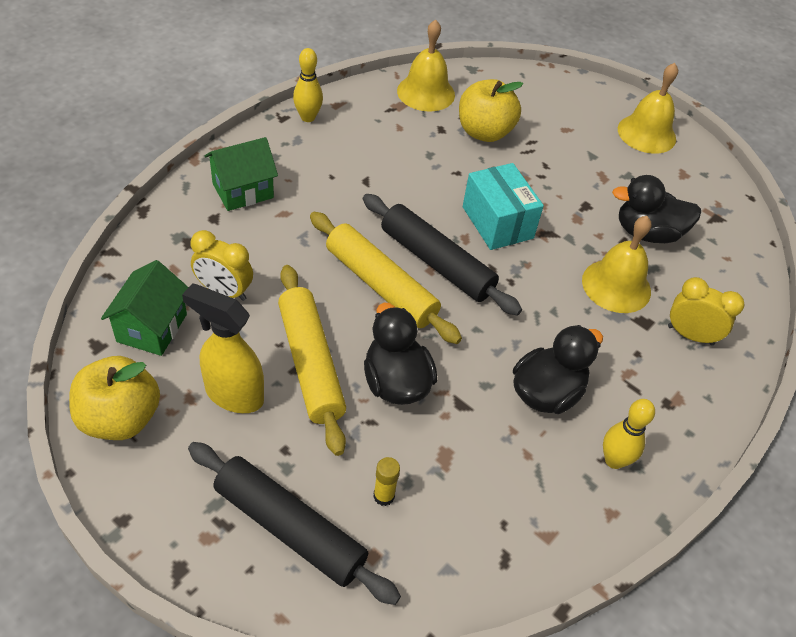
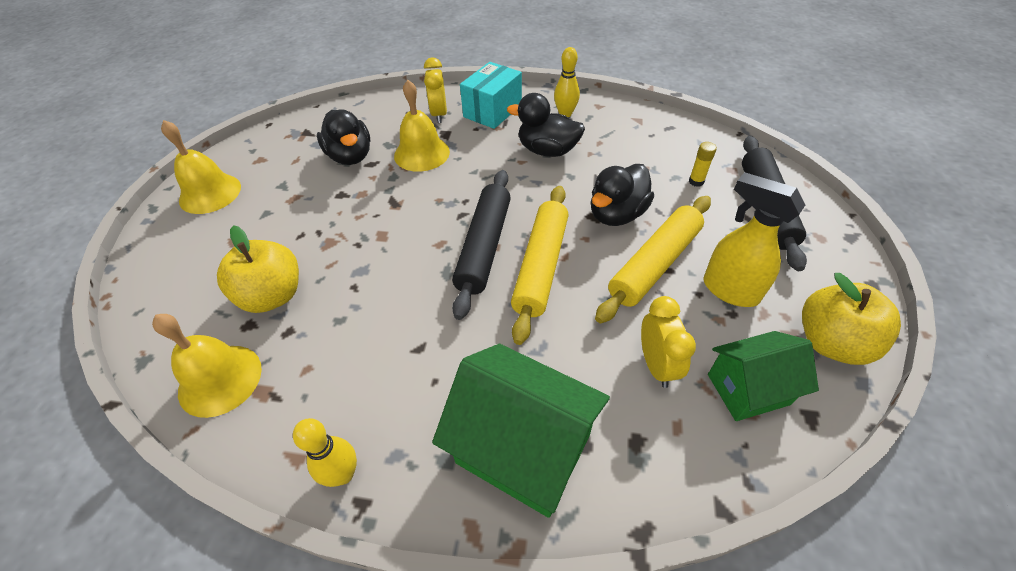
camera: 115 degrees left, 0 degrees up
yellow spray bottle [182,283,264,413] -> yellow spray bottle turned 135 degrees clockwise [703,172,805,307]
green house [205,137,278,211] -> green house [432,344,610,518], size x1.60
turquoise box [463,163,544,250] -> turquoise box moved to [460,62,522,129]

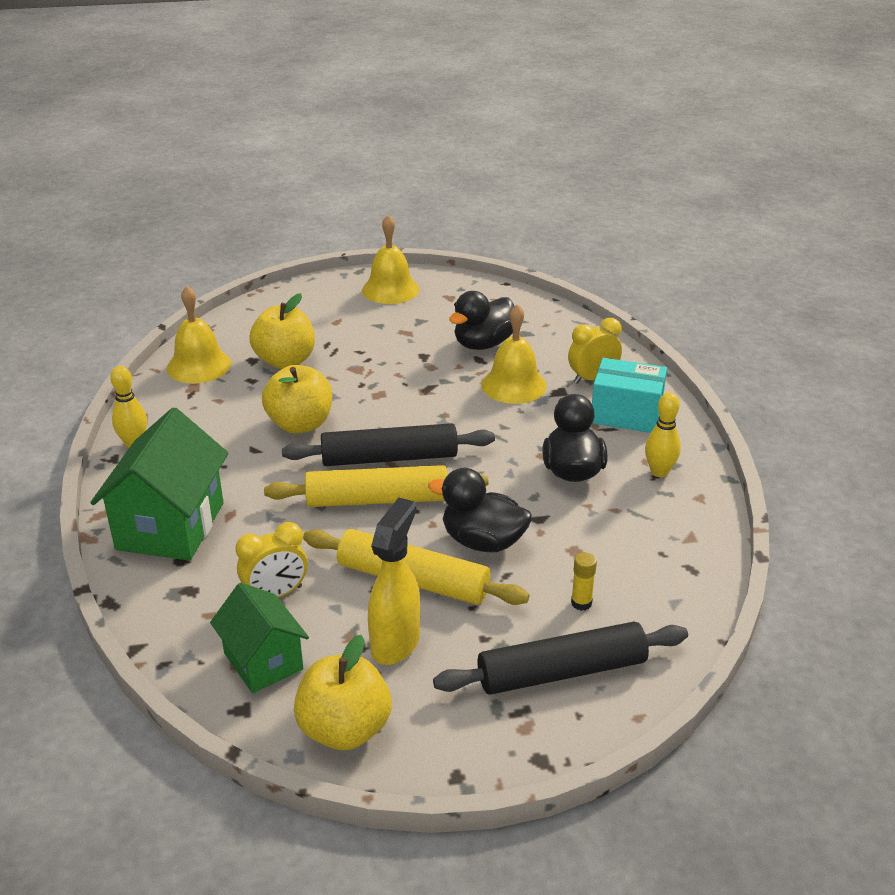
camera: 70 degrees right, 15 degrees down
none -> yellow apple [262,365,332,434]

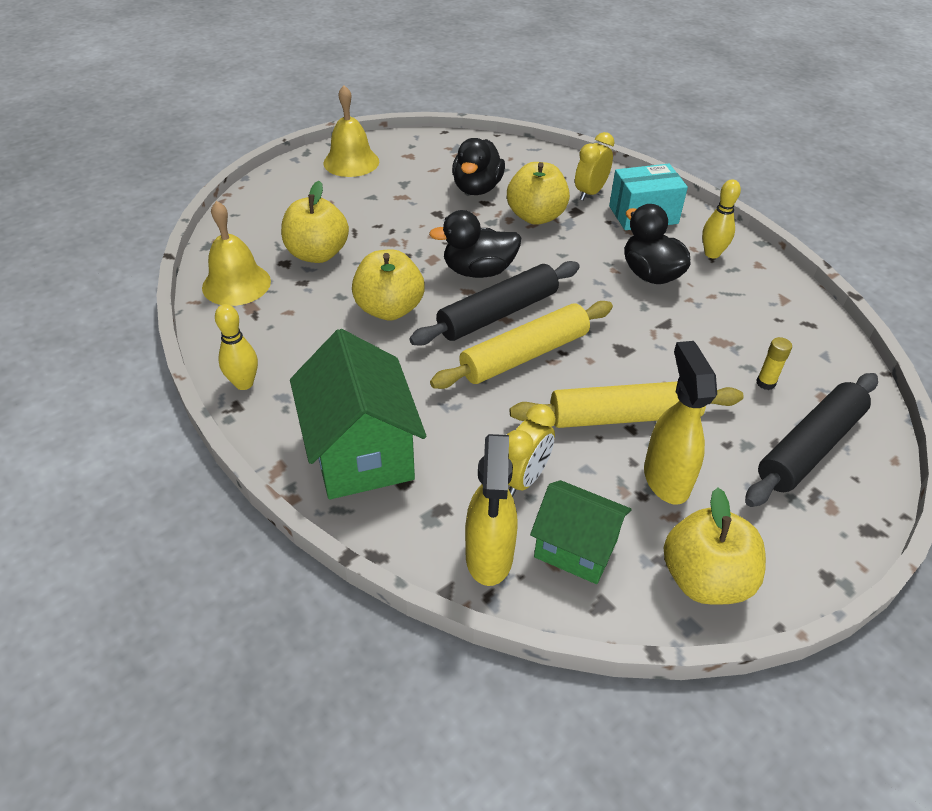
camera: 30 degrees left, 10 degrees up
black duck [428,468,532,552] -> black duck moved to [429,210,521,278]
yellow bell [481,304,547,404] -> yellow apple [507,162,570,225]
none -> yellow spray bottle [465,434,517,586]

